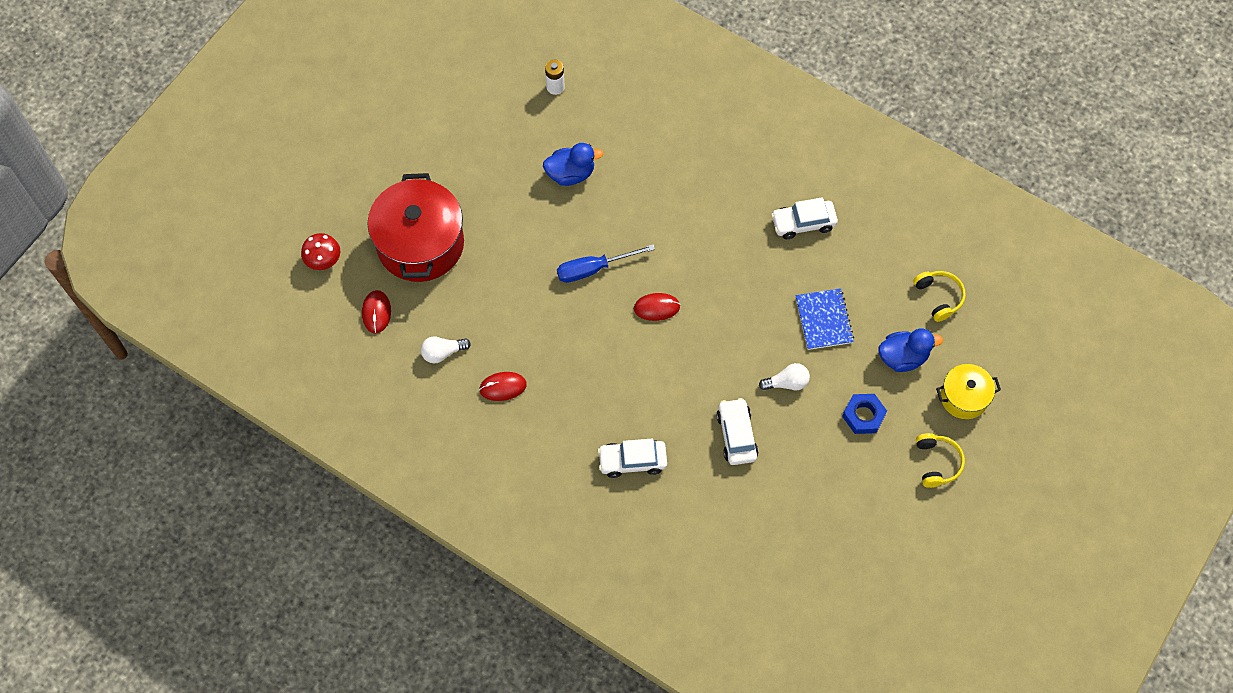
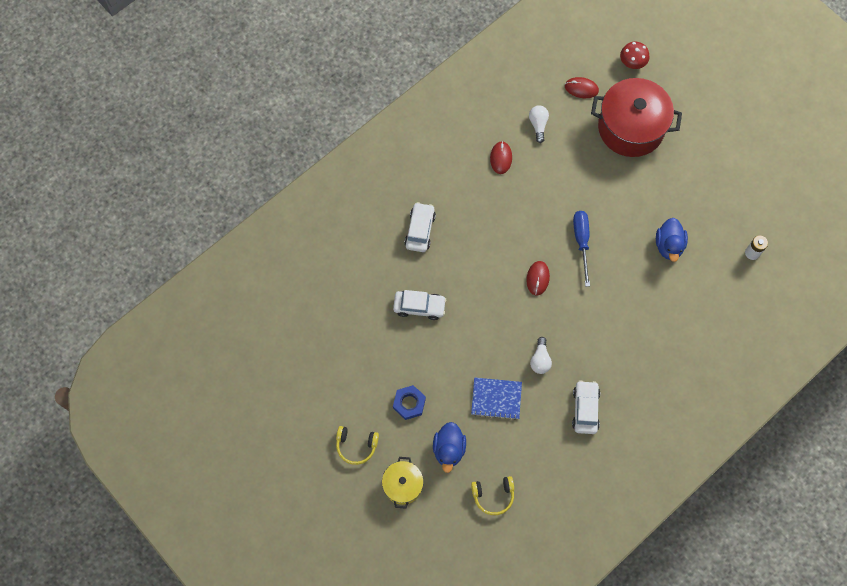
camera: 105 degrees right, 5 degrees up
white light bulb [759,363,810,390] -> white light bulb moved to [530,337,552,374]

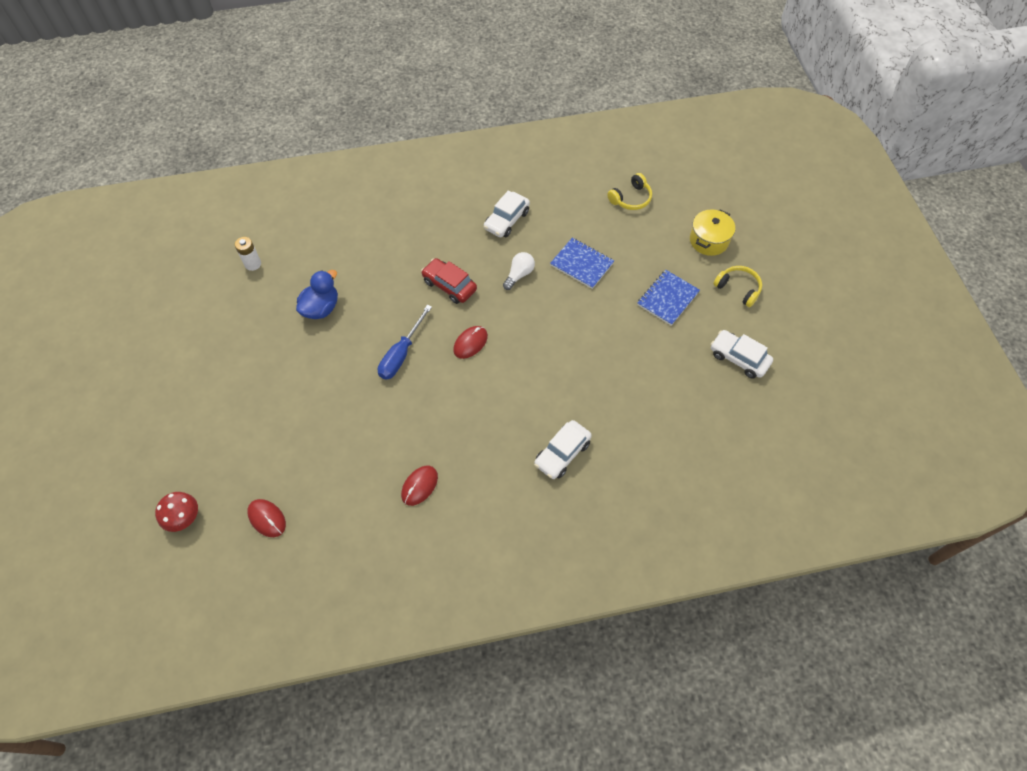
camera: 150 degrees left, 10 degrees down
white car [393,290,446,320] -> white car moved to [711,330,773,379]
blue nut [393,385,426,420] -> blue notebook [637,270,700,326]
blue duck [433,422,466,473] -> none
yellow headphones [471,476,514,515] -> yellow headphones turned 120 degrees clockwise [607,173,652,210]
white light bulb [529,105,549,143] -> none
red pot [591,78,682,157] -> none
none -> red car [421,258,477,304]

